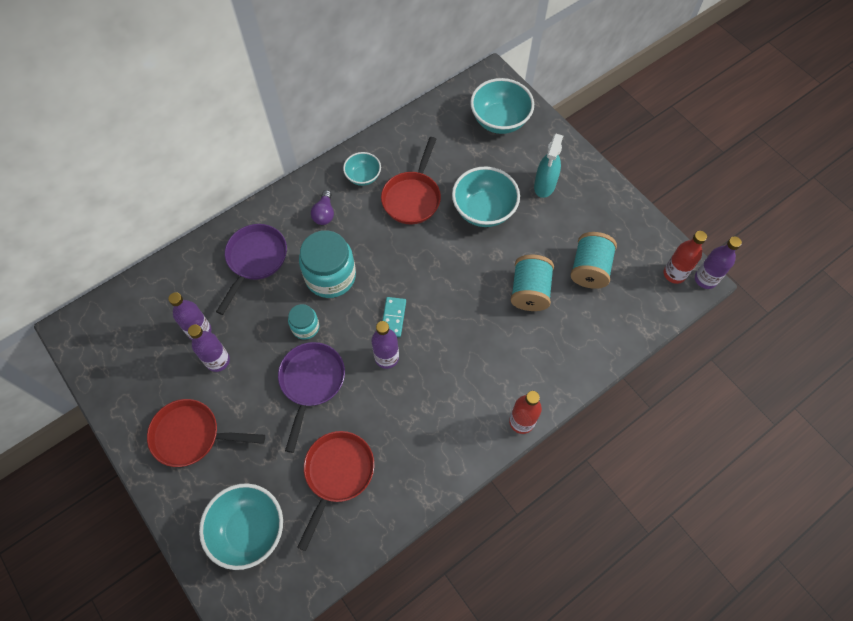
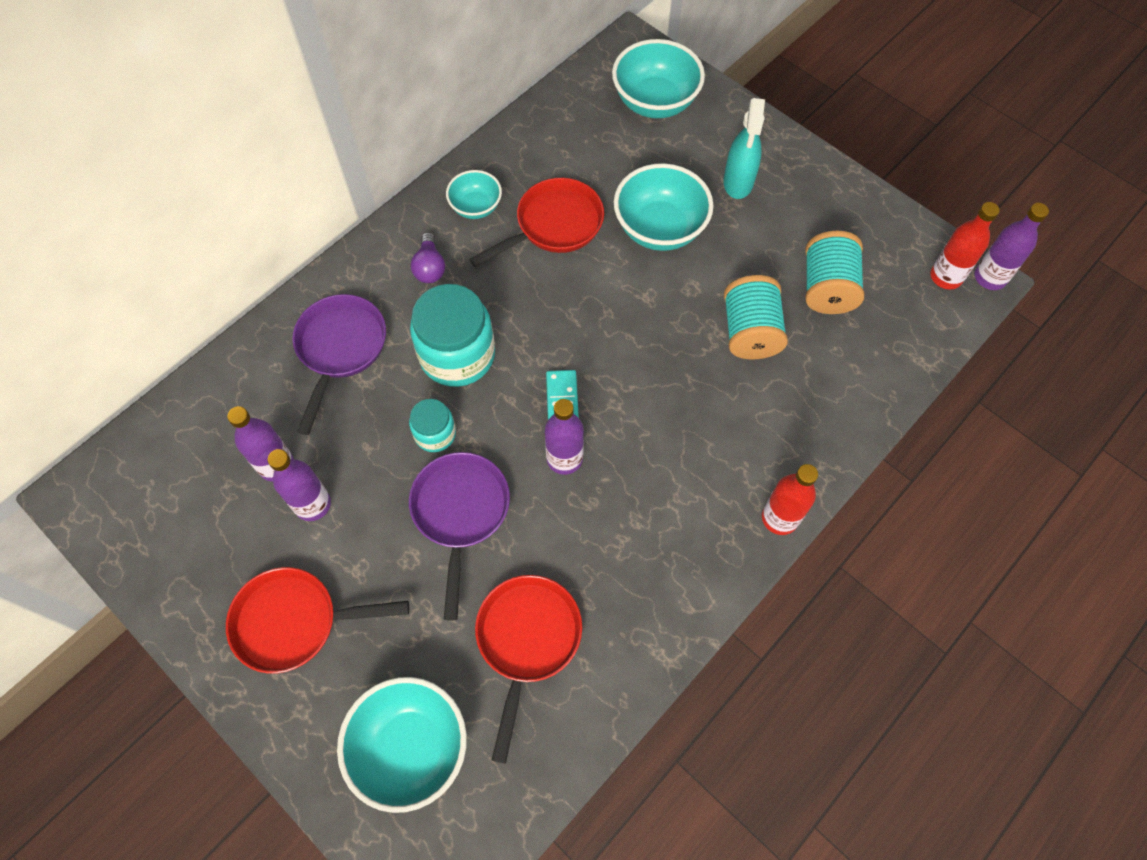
camera: 10 degrees left, 0 degrees up
red pan [381,137,441,224] -> red pan turned 135 degrees counterclockwise [469,178,604,267]

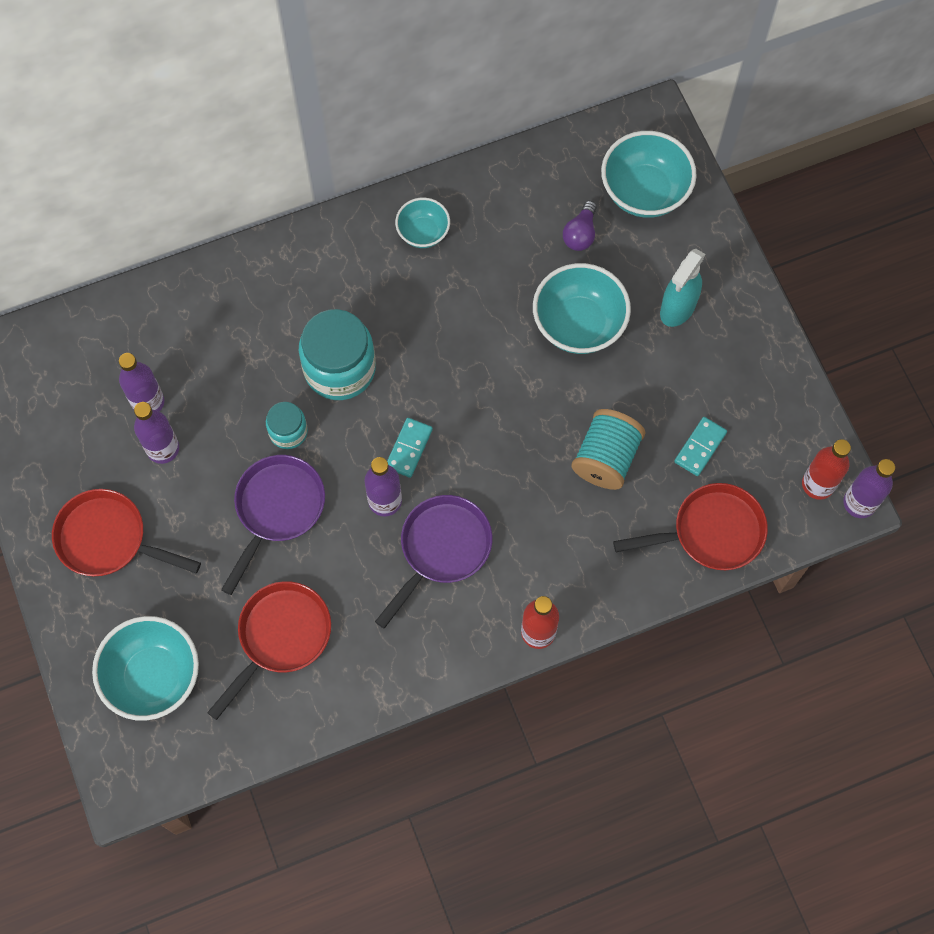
camera: 25 degrees right, 5 degrees up
purple pan [292,294,386,435] -> purple pan moved to [375,495,492,629]
purple light bulb [411,232,445,283] -> purple light bulb moved to [563,201,597,251]
red pan [469,178,604,267] -> red pan moved to [613,483,768,570]
turquoise spool [805,231,864,314] -> turquoise domino [674,417,727,476]

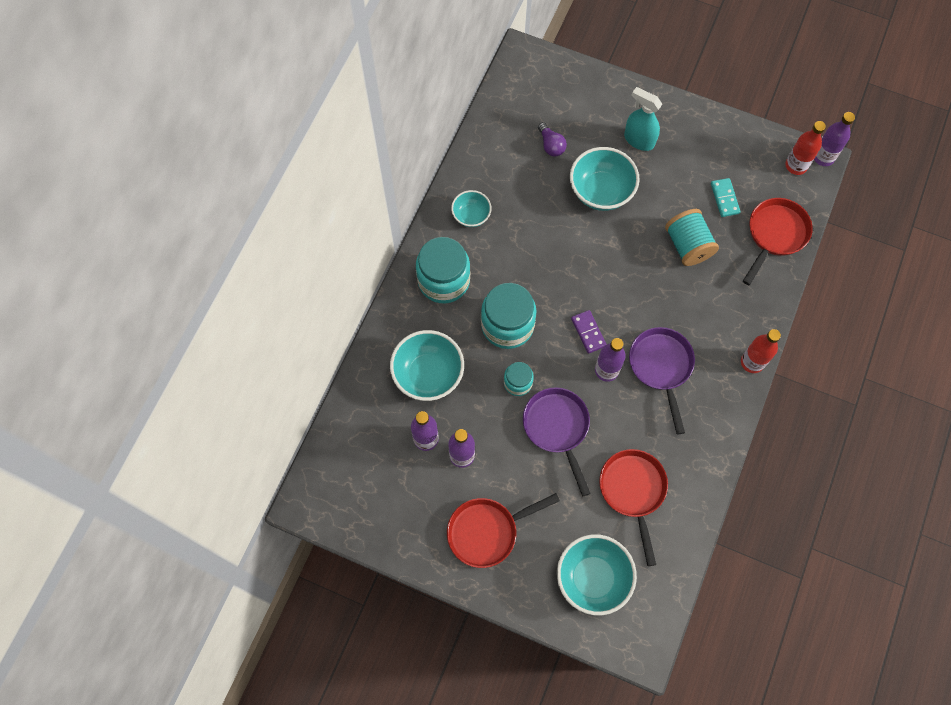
camera: 45 degrees left, 0 degrees up
turquoise domino [387,418,433,478] -> purple domino [571,310,607,354]
turquoise bowl [601,131,697,218] -> turquoise bowl moved to [390,330,464,401]
turquoise spray bottle [660,249,705,327] -> turquoise spray bottle turned 135 degrees clockwise [624,87,662,151]
none -> turquoise jar [416,237,470,303]

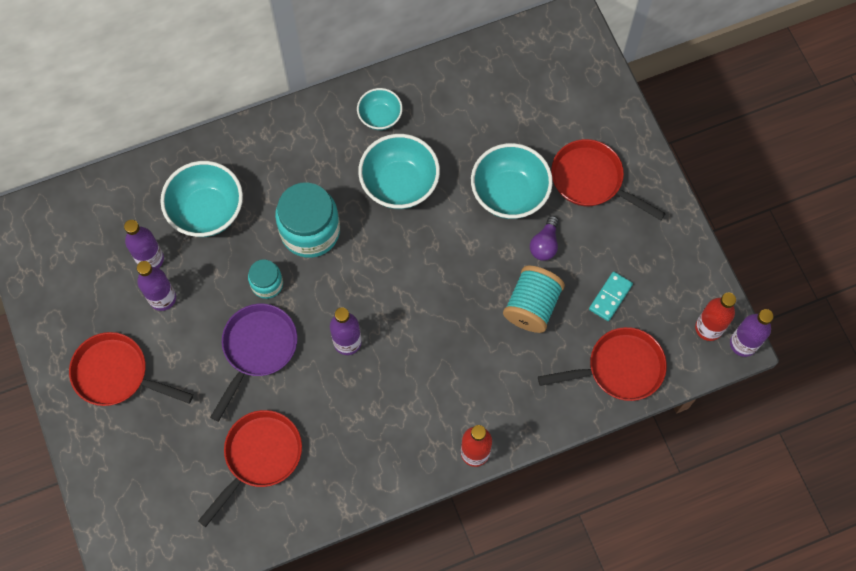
camera: 45 degrees right, 0 degrees up
turquoise jar [416,237,470,303] -> none
purple light bulb [538,122,567,157] -> purple light bulb moved to [530,216,559,261]
turquoise bowl [557,534,637,615] -> turquoise bowl moved to [358,134,440,209]
purple domino [571,310,607,354] -> none
turquoise spray bottle [624,87,662,151] -> red pan [551,139,666,220]
purple pan [629,327,695,434] -> none

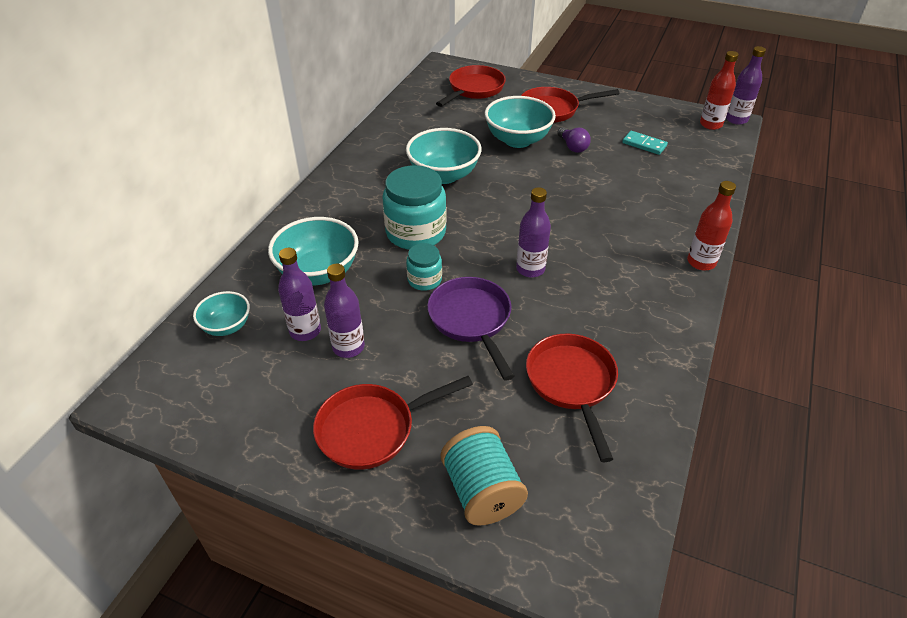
camera: 45 degrees left, 25 degrees down
turquoise bowl [357,88,403,130] -> turquoise bowl moved to [193,291,250,336]
turquoise spool [503,266,565,333] -> turquoise spool moved to [441,426,528,526]
red pan [538,327,667,401] -> red pan moved to [436,65,506,107]
turquoise domino [589,271,633,321] -> turquoise domino turned 45 degrees counterclockwise [622,131,668,155]

